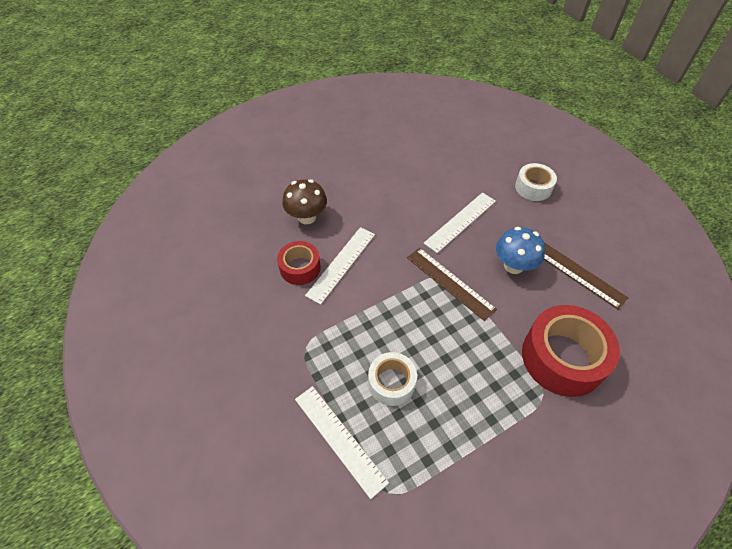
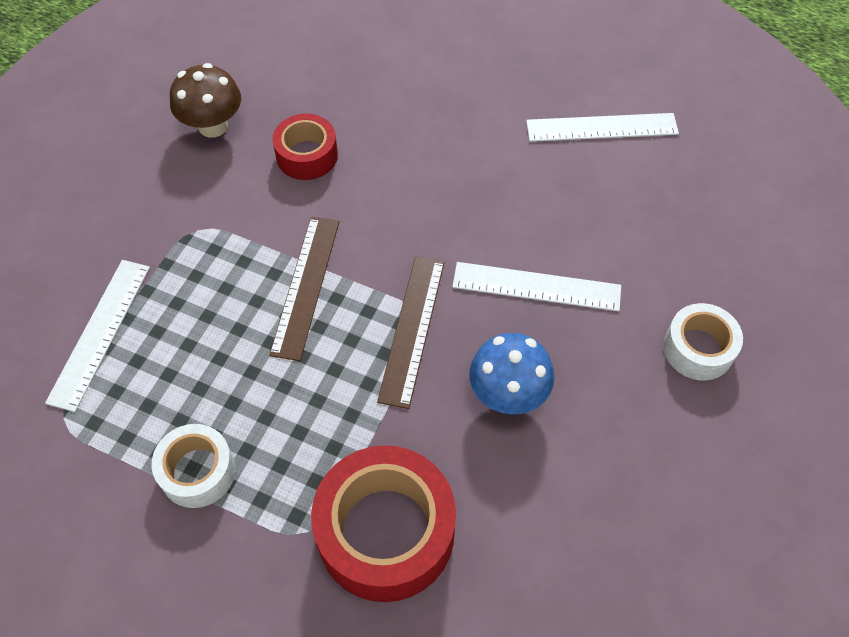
camera: 55 degrees right, 5 degrees up
brown mushroom [282,179,327,224] -> brown mushroom moved to [170,63,241,138]
white ruler [305,227,375,305] -> white ruler moved to [526,113,679,142]
white tape [368,352,417,406] -> white tape moved to [152,424,236,508]
brown ruler [544,242,628,310] -> brown ruler moved to [269,217,339,361]

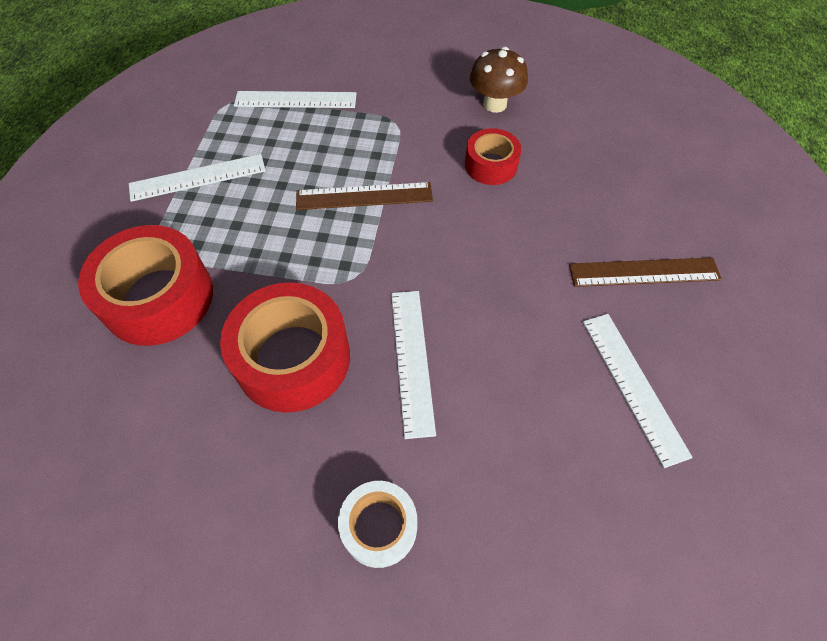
camera: 75 degrees right, 0 degrees up
white tape [152,424,236,508] -> white ruler [129,154,266,202]
brown ruler [377,256,445,409] -> brown ruler moved to [569,257,722,287]
blue mushroom [469,333,554,414] -> red tape [220,282,350,413]

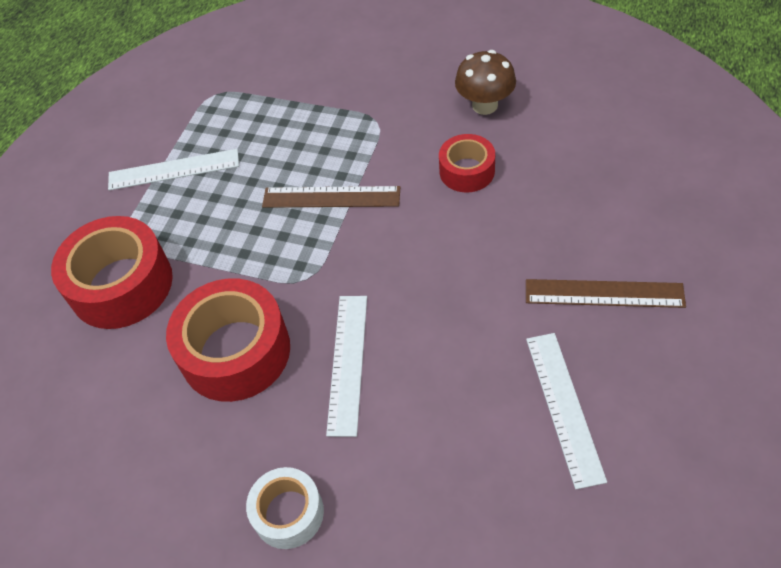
camera: 15 degrees right, 5 degrees down
white ruler [234,91,356,108] -> none

